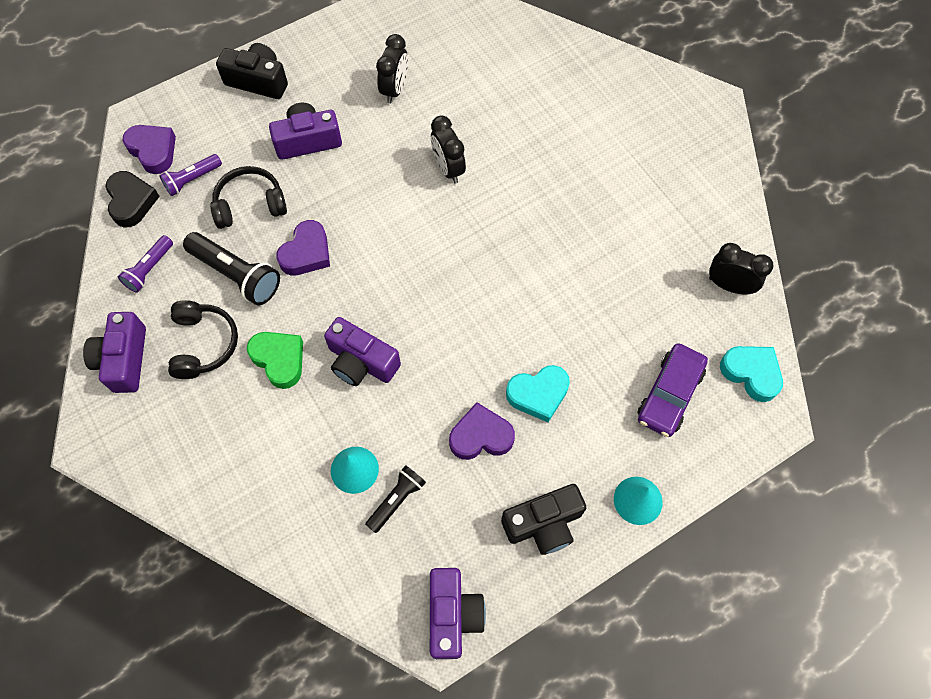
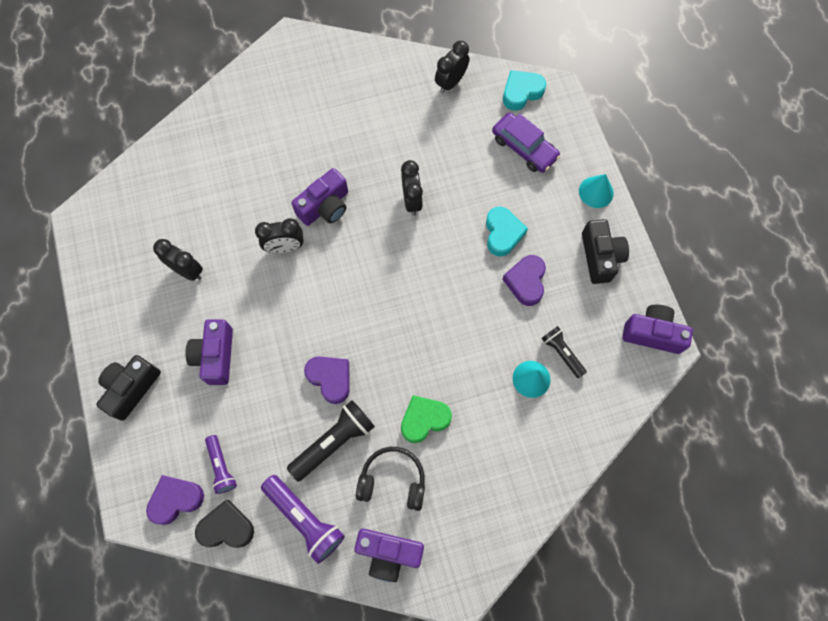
camera: 75 degrees left, 5 degrees up
purple flashlight [118,235,173,293] -> purple flashlight [261,475,345,564], size x1.64
black headphones [210,166,287,229] -> none
purple camera [324,317,401,386] -> purple camera moved to [292,168,348,226]
none -> black clock [401,160,423,216]

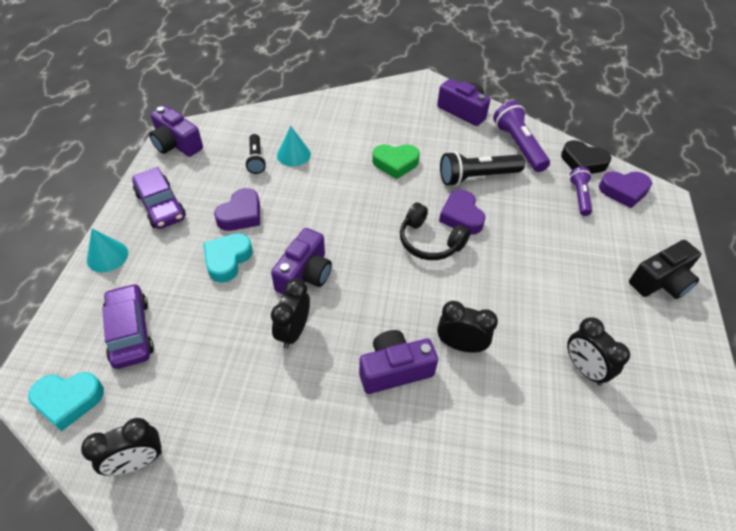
camera: 155 degrees left, 20 degrees down
purple camera [185,319,233,385] -> purple camera moved to [271,228,332,294]
black headphones [356,447,425,511] -> black headphones moved to [400,203,470,260]
black camera [582,219,629,284] -> purple car [132,167,186,229]

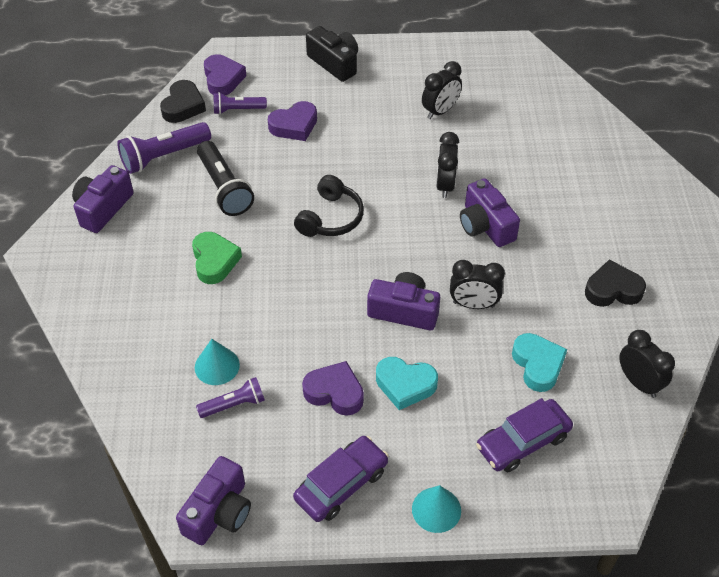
camera: 100 degrees left, 0 degrees up
turquoise heart [28,372,104,431] -> turquoise heart moved to [512,333,567,392]
black flashlight [245,134,266,174] -> purple flashlight [196,377,265,418]
purple heart [439,190,486,235] -> purple heart moved to [268,101,317,141]
none -> black heart [585,260,646,307]

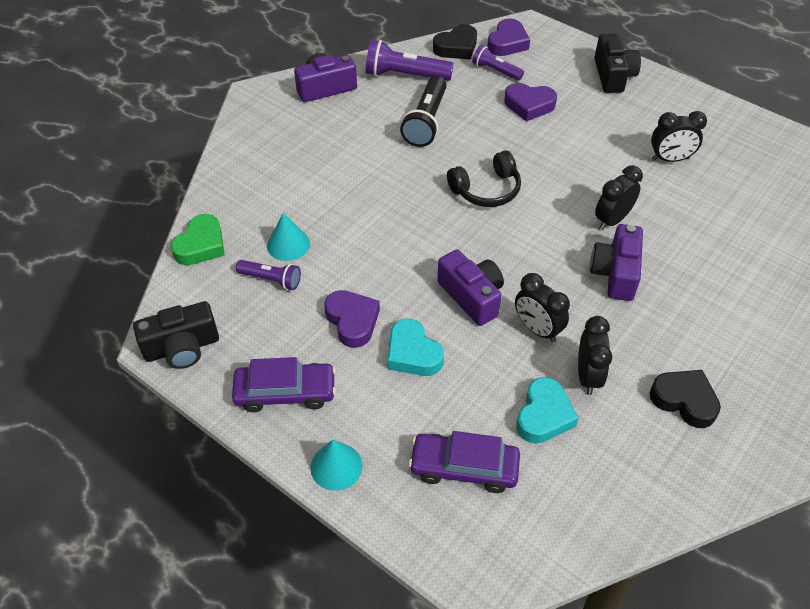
camera: 40 degrees right, 0 degrees up
purple camera [176,456,251,545] -> black camera [133,301,219,369]
green heart [192,232,242,284] -> green heart moved to [171,214,225,265]
black clock [620,330,675,398] -> black clock moved to [578,316,612,395]

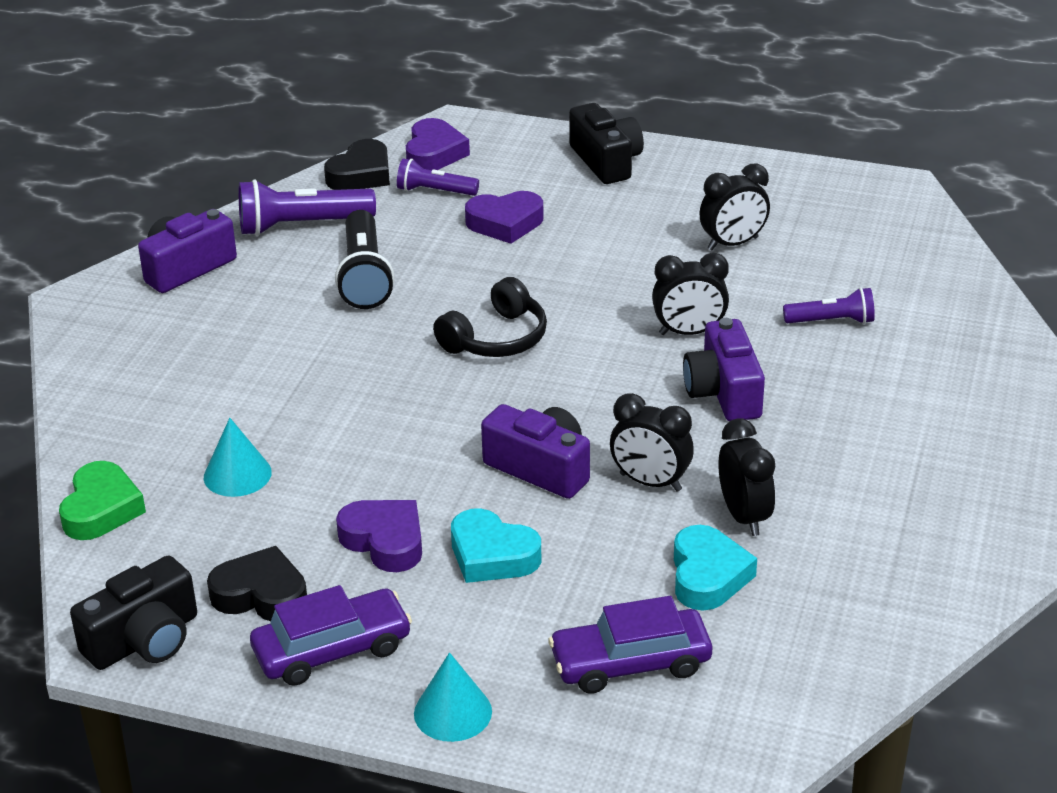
camera: 20 degrees left, 15 degrees down
purple flashlight [236,260,301,290] -> purple flashlight moved to [783,287,875,324]
black clock [595,165,643,230] -> black clock turned 120 degrees counterclockwise [652,253,729,335]
black heart [650,370,721,428] -> black heart moved to [207,546,307,621]

